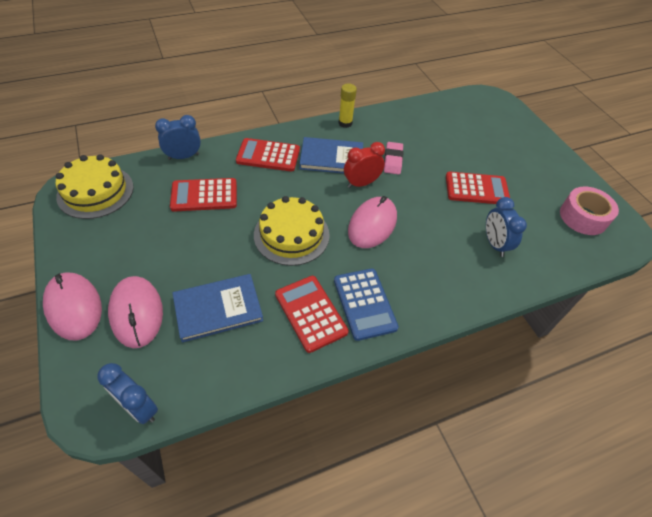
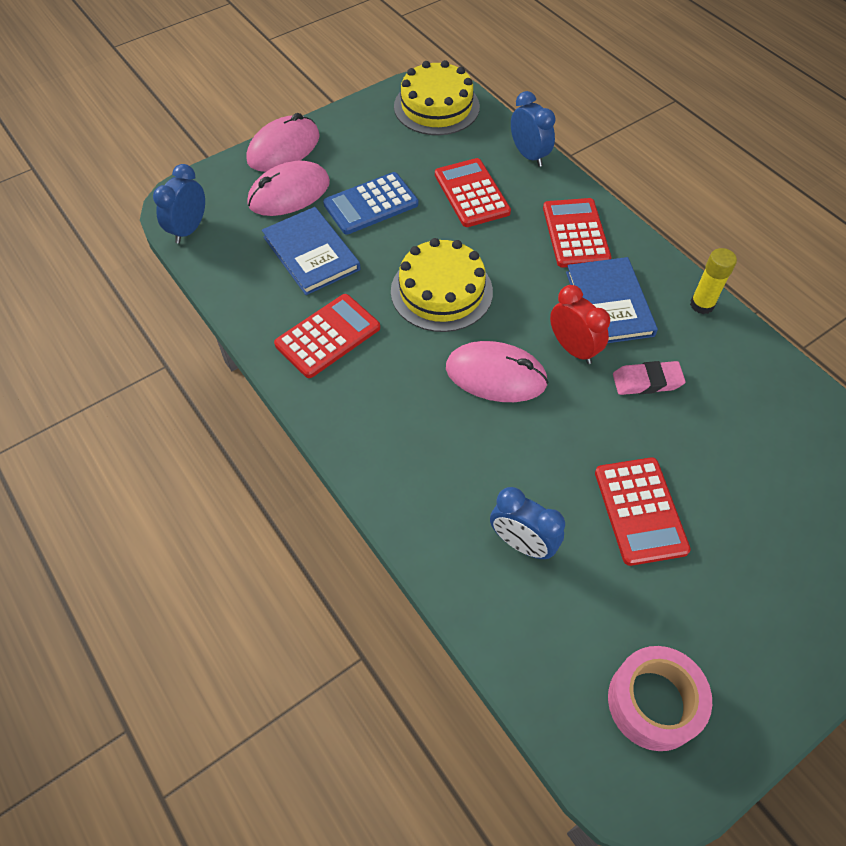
camera: 80 degrees right, 5 degrees up
blue calculator [334,268,399,341] -> blue calculator moved to [323,172,418,234]
blue clock [486,197,527,257] -> blue clock turned 120 degrees counterclockwise [490,487,565,559]

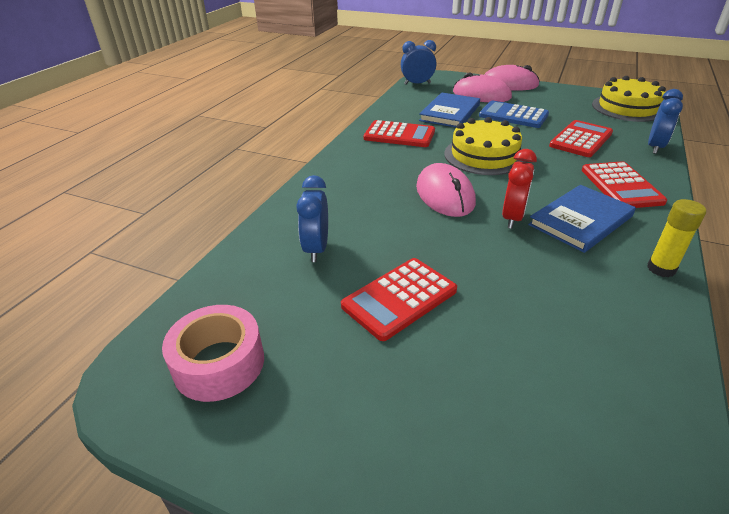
camera: 60 degrees right, 20 degrees down
red calculator [543,198,611,268] -> red calculator turned 120 degrees clockwise [582,161,667,208]
pink eraser [613,361,686,395] -> none

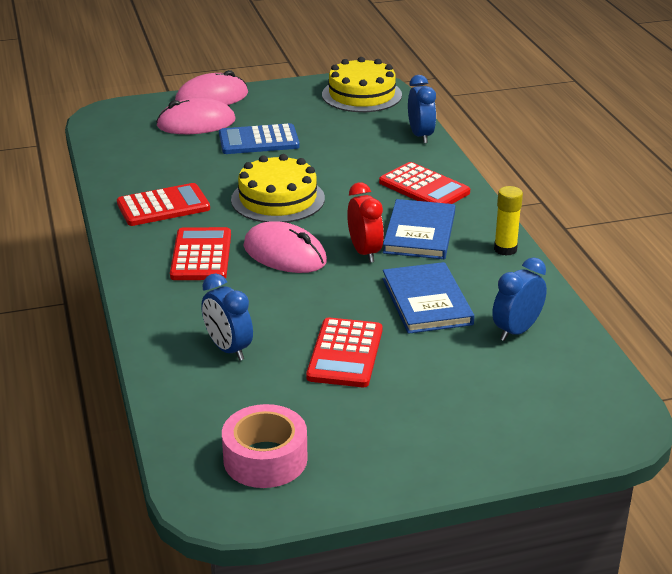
camera: 40 degrees left, 5 degrees down
blue clock [401,40,436,85] -> blue clock moved to [492,257,547,341]
blue book [419,92,480,128] -> blue book moved to [383,262,474,334]
red calculator [549,120,613,157] -> red calculator moved to [170,227,231,280]

